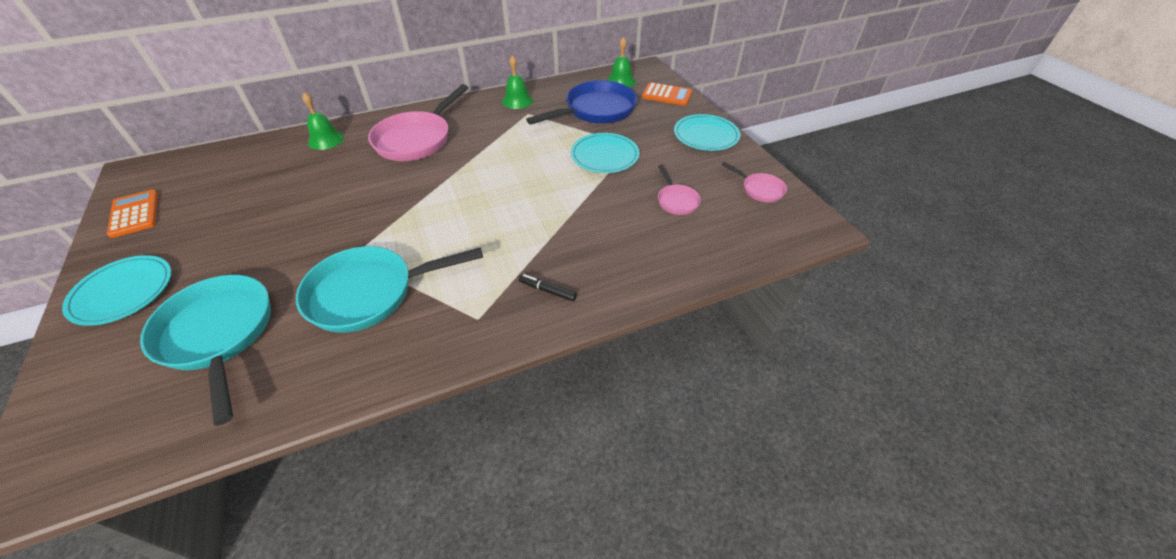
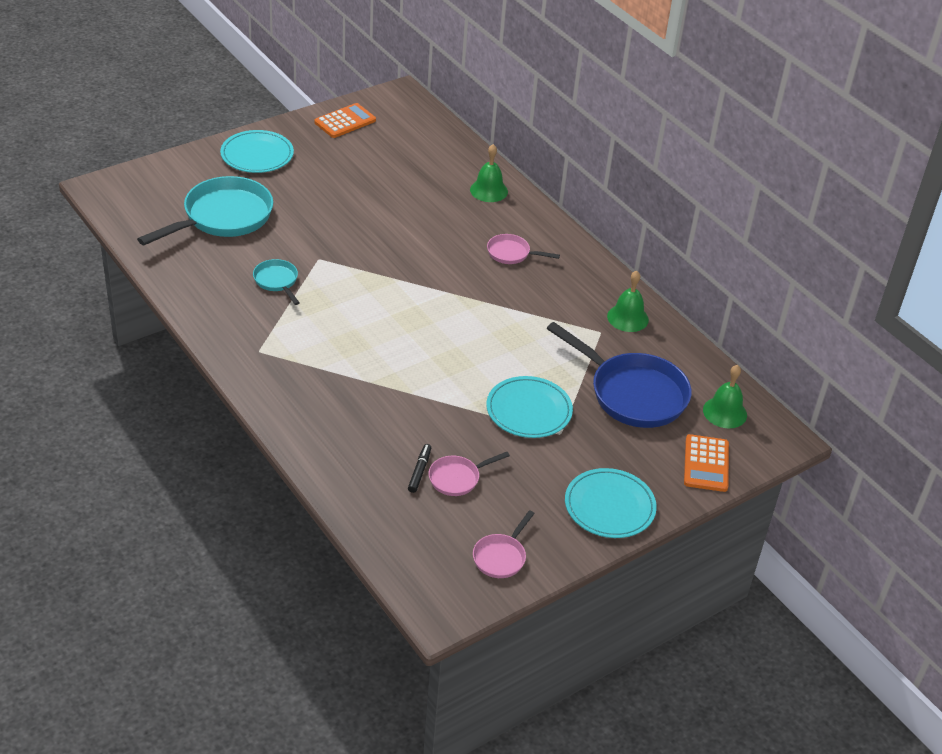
camera: 75 degrees right, 5 degrees down
turquoise pan [296,246,483,333] -> turquoise pan [253,259,300,305], size x0.49
pink pan [368,84,469,161] -> pink pan [487,234,560,264], size x0.49
black marker [519,274,577,302] -> black marker moved to [408,444,431,493]

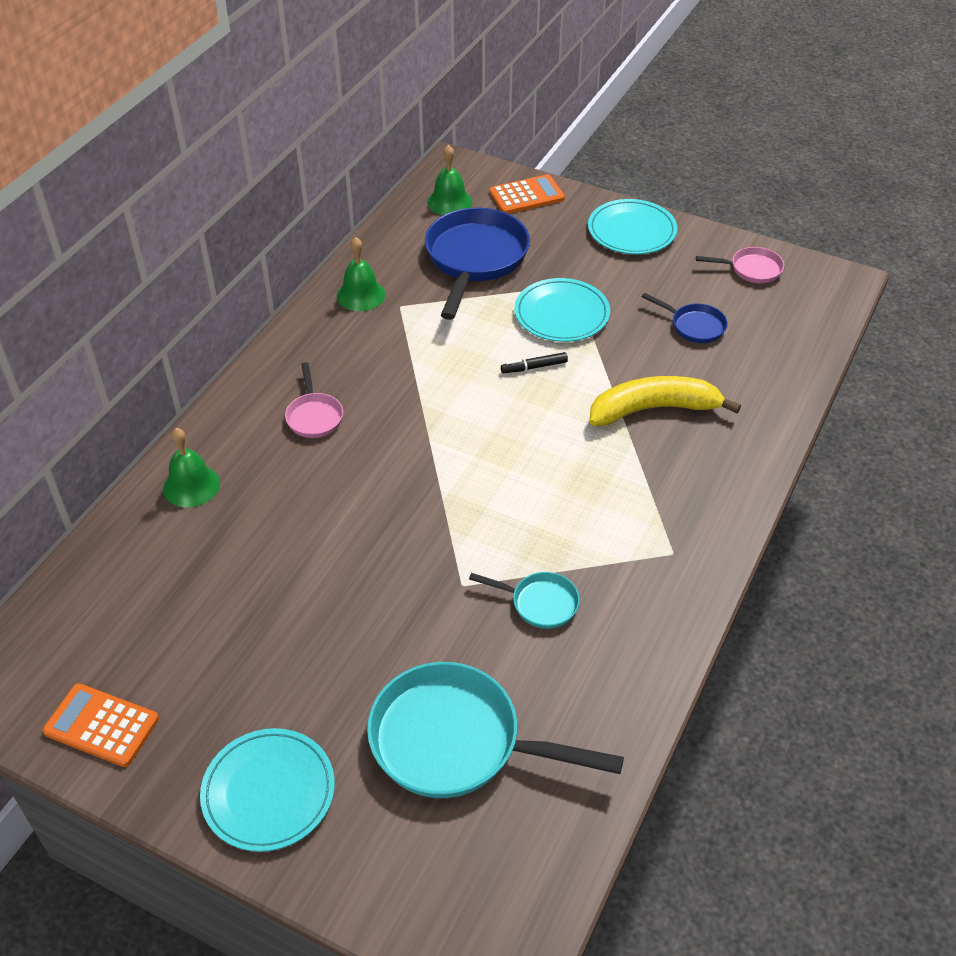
camera: 115 degrees left, 5 degrees up
turquoise pan [253,259,300,305] -> turquoise pan turned 105 degrees counterclockwise [469,572,580,629]
black marker [408,444,431,493] -> black marker moved to [501,352,568,373]
pink pan [429,452,510,496] -> blue pan [642,293,728,343]
none -> yellow banana [590,376,741,426]

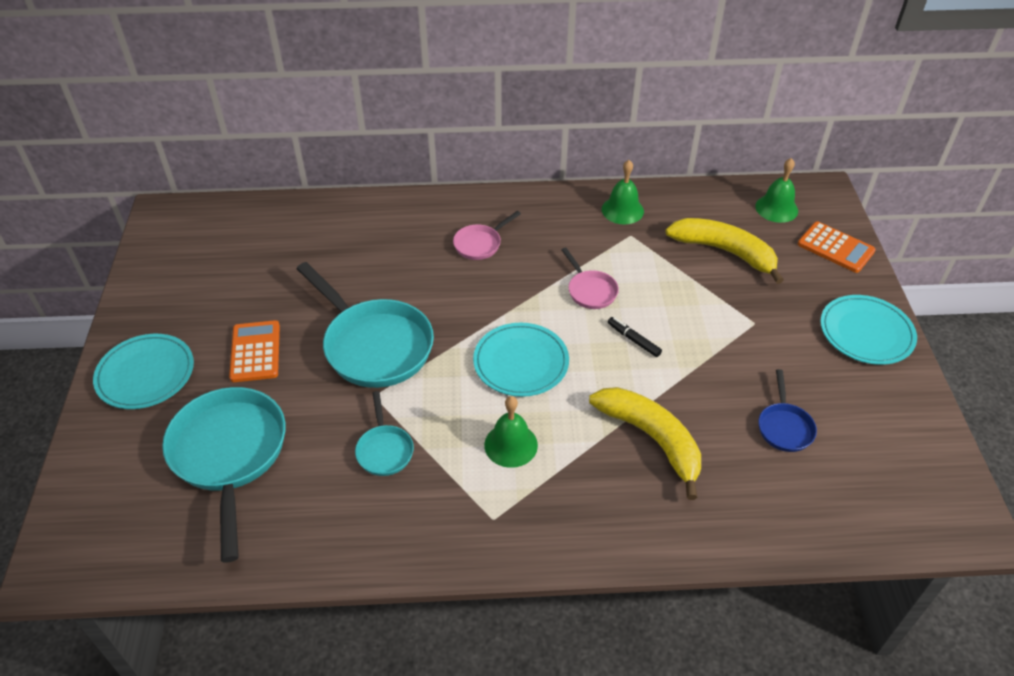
camera: 60 degrees right, 0 degrees up
orange calculator [43,683,159,767] -> orange calculator moved to [229,320,280,382]
green bell [163,428,220,507] -> green bell moved to [484,396,538,468]
blue pan [425,207,530,320] -> yellow banana [665,218,784,284]
turquoise plate [514,278,610,342] -> turquoise plate moved to [473,322,569,397]
pink pan [696,247,784,283] -> pink pan moved to [561,247,619,309]
none -> turquoise pan [297,262,434,388]

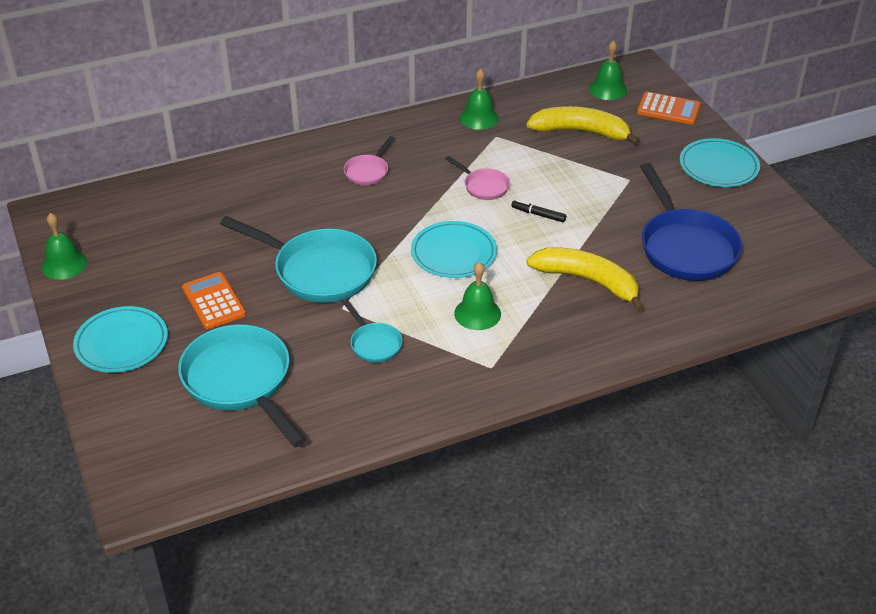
camera: 20 degrees left, 5 degrees down
blue pan [758,369,817,452] -> blue pan [640,163,742,281], size x2.06
none -> green bell [41,213,87,280]

